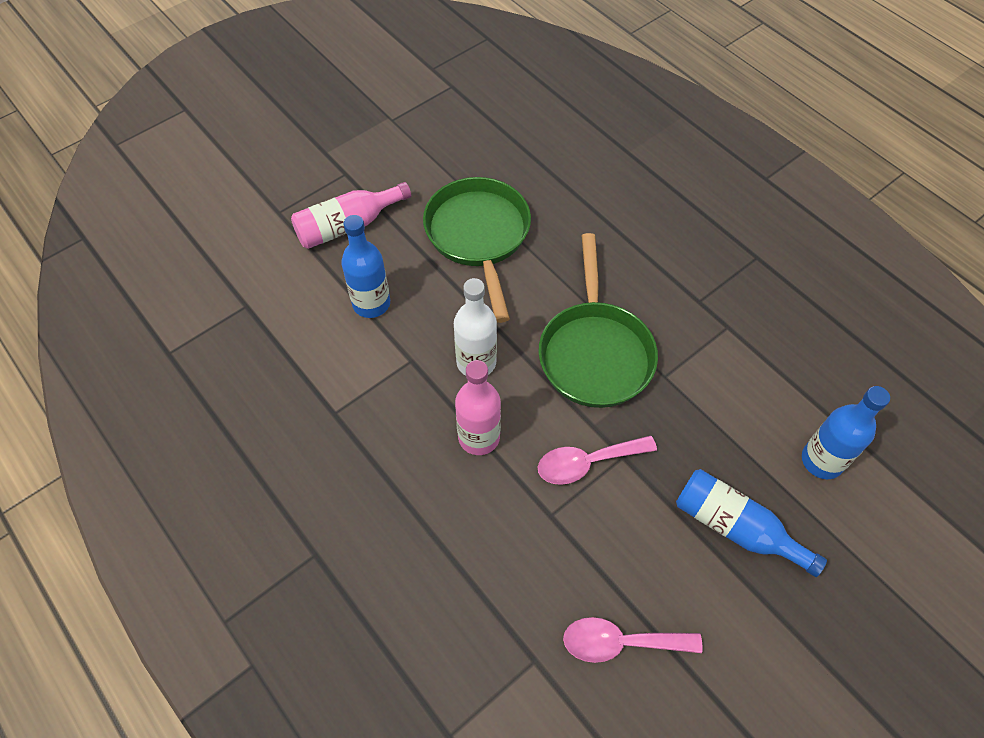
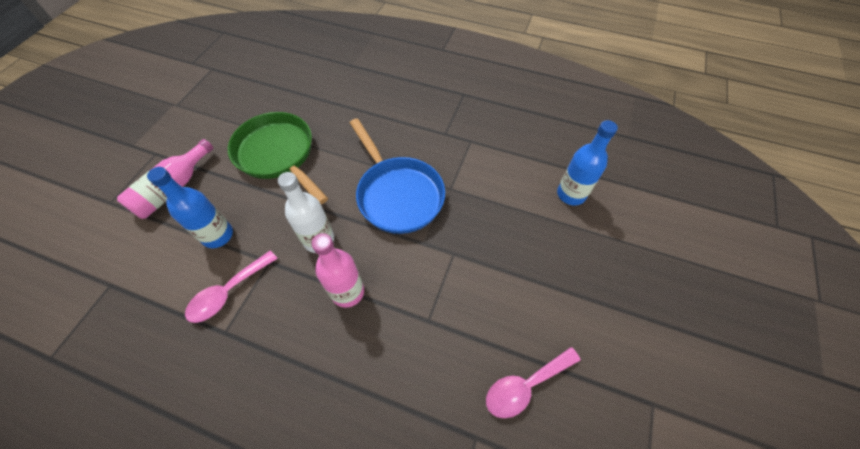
camera: 30 degrees left, 0 degrees up
green pan [538,233,658,408] -> blue pan [350,118,445,234]
pink spoon [538,435,657,485] -> pink spoon moved to [185,250,278,323]
blue bottle [676,469,827,577] -> none

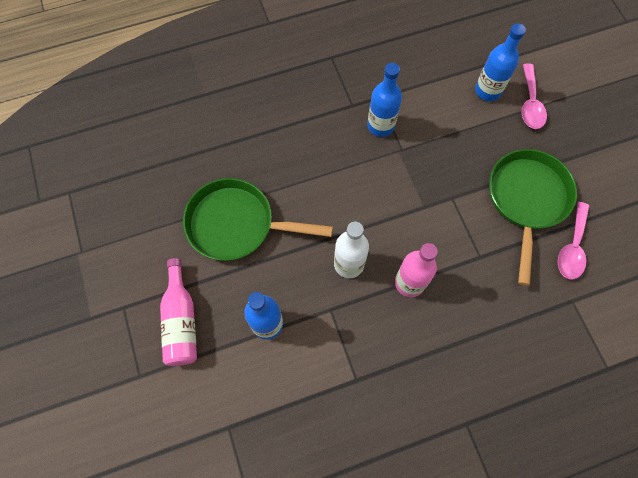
camera: 40 degrees left, 10 degrees up
pink spoon [185,250,278,323] -> pink spoon moved to [522,63,547,129]
blue pan [350,118,445,234] -> none
none -> blue bottle [367,63,402,137]
none -> green pan [489,149,577,286]

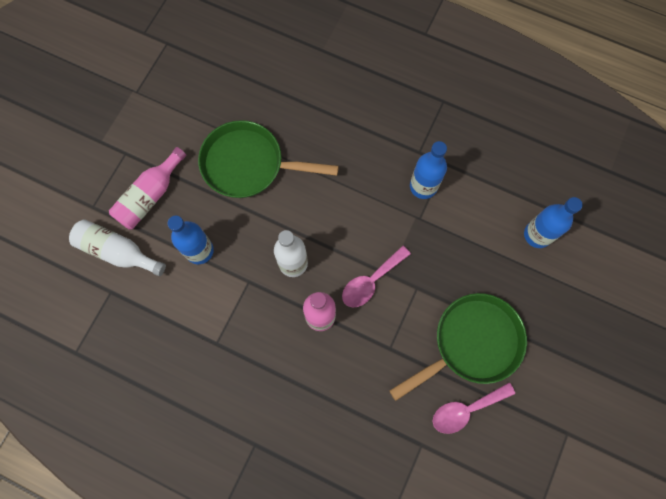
camera: 45 degrees right, 5 degrees up
green pan [183,178,333,261] -> green pan turned 45 degrees counterclockwise [198,120,339,198]
pink spoon [522,63,547,129] -> pink spoon moved to [342,246,411,307]
none -> white bottle [69,219,166,276]

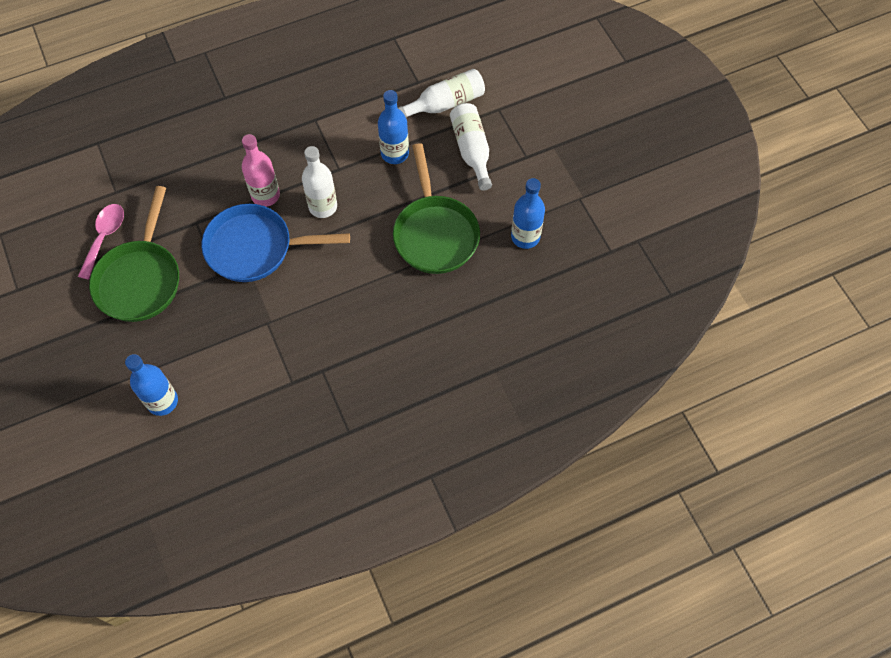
camera: 130 degrees right, 10 degrees down
pink bottle [109,147,186,230] -> white bottle [450,103,492,191]
green pan [198,120,339,198] -> green pan turned 120 degrees clockwise [393,143,480,274]
pink spoon [342,246,411,307] -> blue pan [201,204,350,282]
blue bottle [410,141,447,199] -> blue bottle moved to [511,178,545,249]

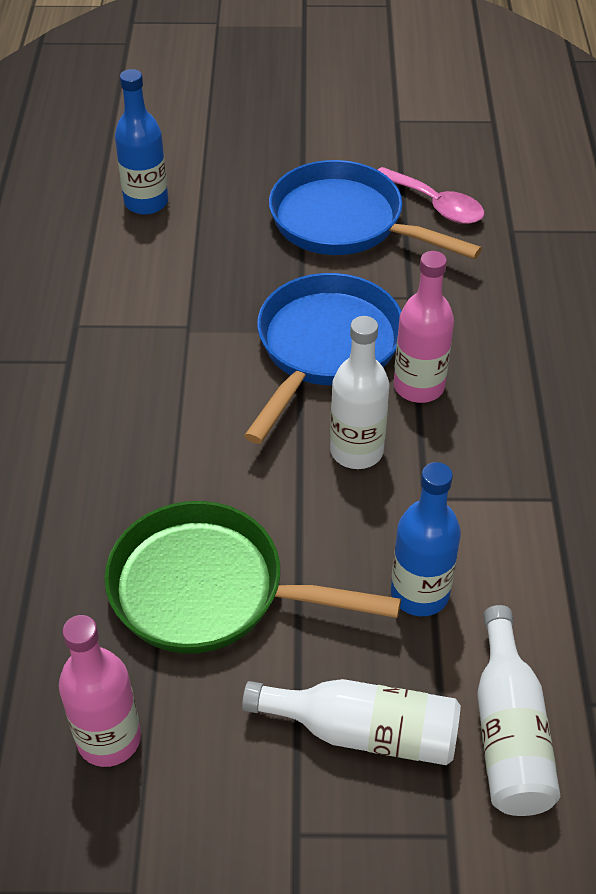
camera: 115 degrees right, 15 degrees down
green pan [89,186,179,322] -> blue pan [269,160,482,259]
blue bottle [511,178,545,249] -> pink bottle [59,615,141,767]

